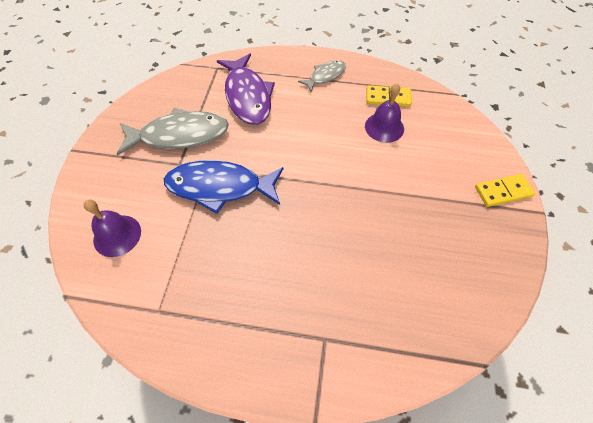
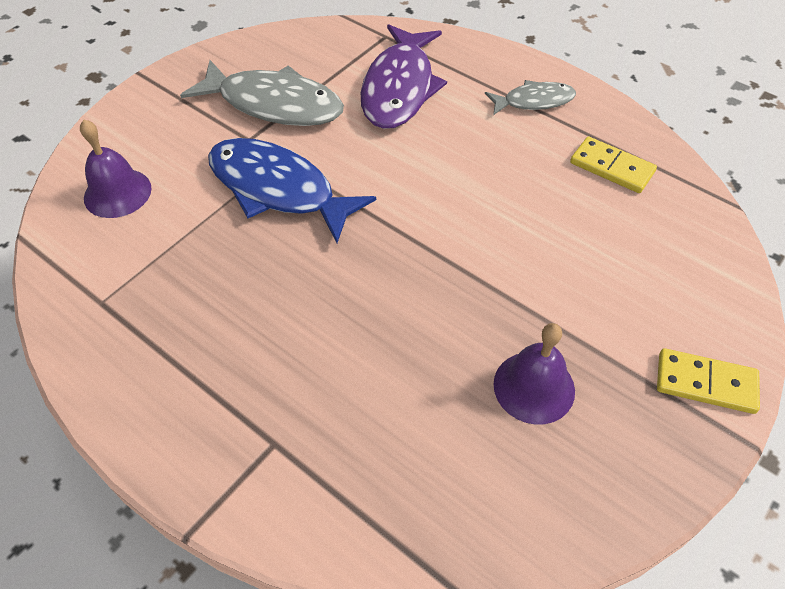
camera: 30 degrees right, 5 degrees down
purple bell [365,83,404,143] -> purple bell moved to [494,323,575,425]

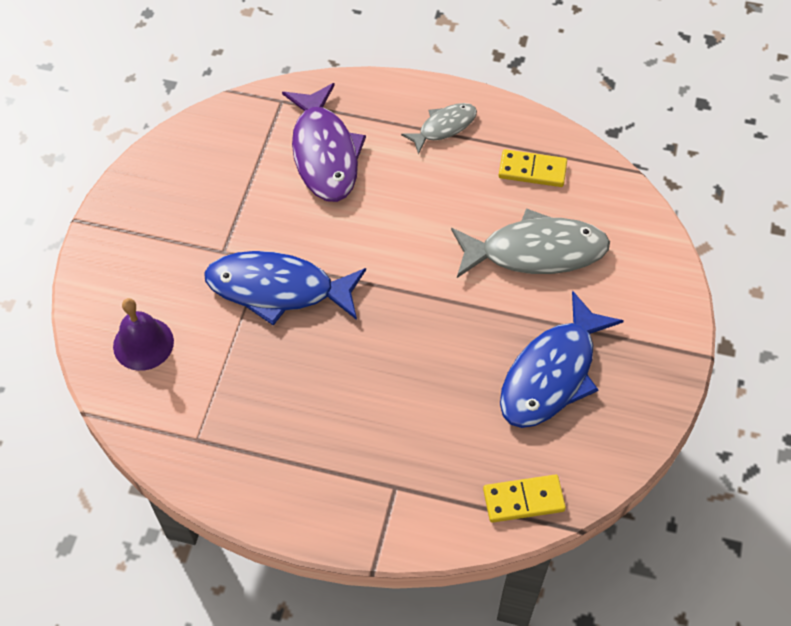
camera: 25 degrees left, 5 degrees up
grey fish [180,60,344,126] -> grey fish moved to [451,208,610,278]
purple bell [494,323,575,425] -> blue fish [500,291,624,428]
yellow domino [657,348,760,414] -> yellow domino moved to [483,475,566,523]

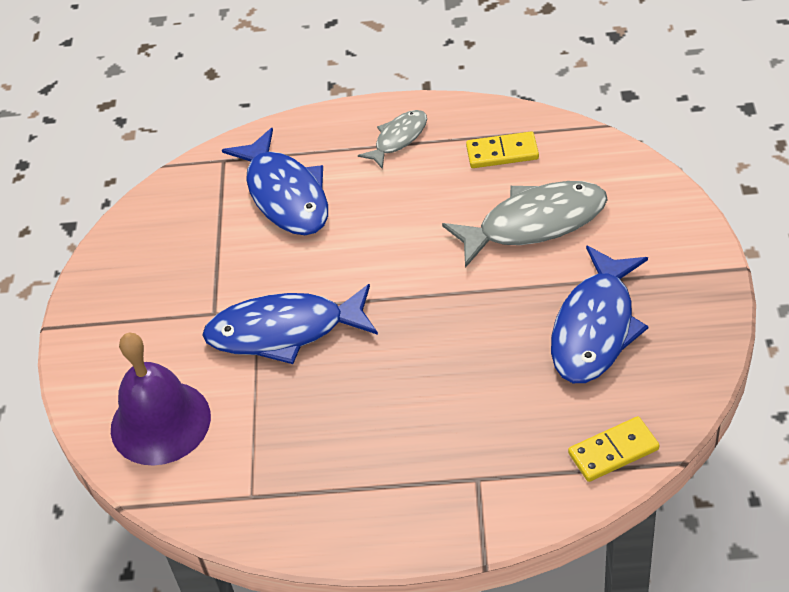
camera: 10 degrees left, 10 degrees down
purple bell [113,298,174,371] -> purple bell [111,333,211,465], size x1.52
purple fish [282,83,366,202] -> blue fish [222,128,328,235]

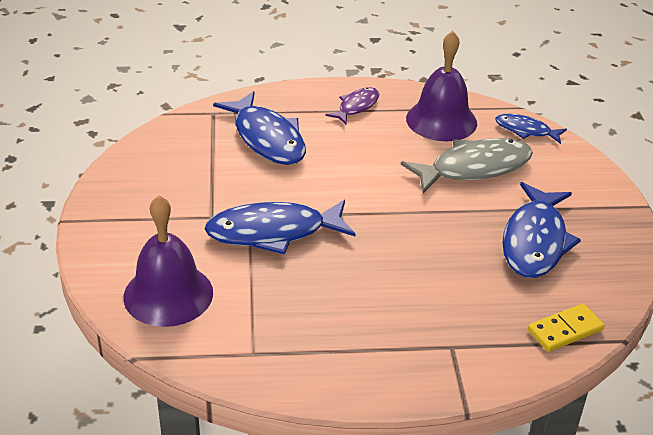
camera: 10 degrees left, 10 degrees down
grey fish [358,110,427,169] -> purple fish [325,87,379,124]
yellow domino [466,131,539,168] -> purple bell [406,31,477,141]
none -> blue fish [495,114,567,144]

